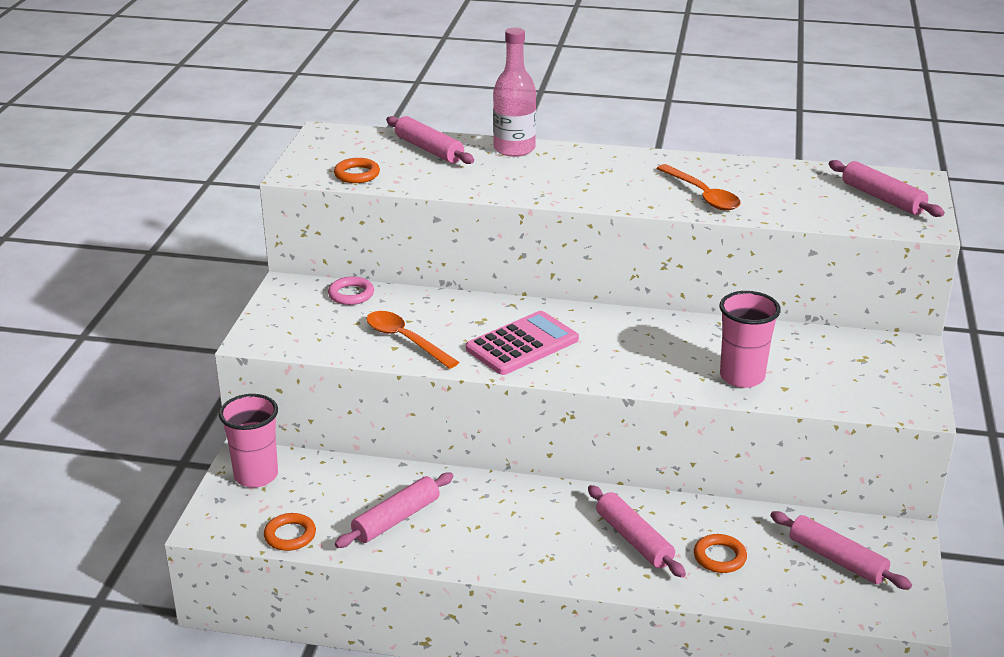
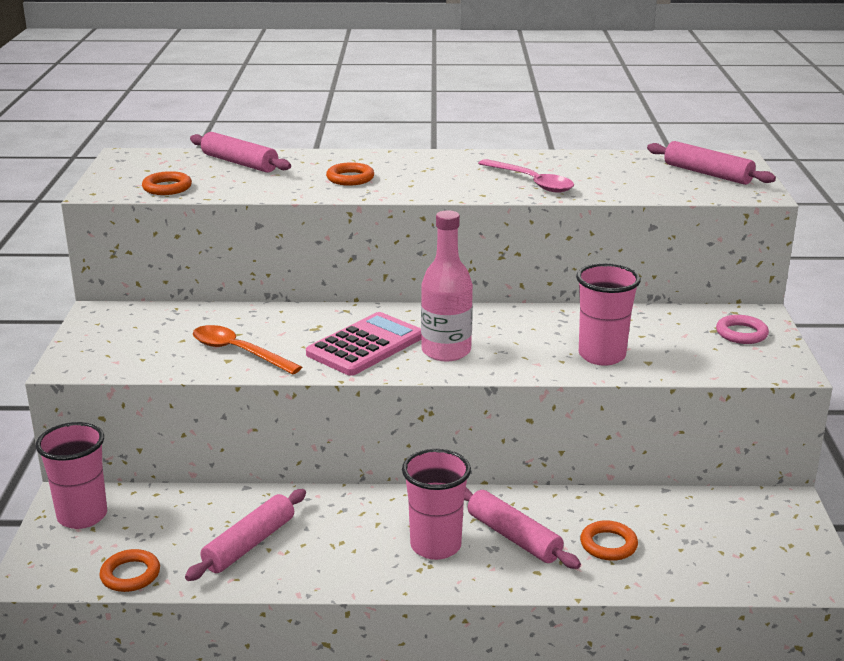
camera: 10 degrees left, 5 degrees down
pink ring [328,277,374,305] -> pink ring moved to [716,315,769,344]
pink bottle [493,28,536,157] -> pink bottle moved to [421,210,473,362]
orange spoon [656,164,741,210] -> pink spoon [478,159,574,193]
pink rolling pin [770,511,912,590] -> none
none -> orange ring [326,162,374,186]
none -> pink cup [402,449,471,560]

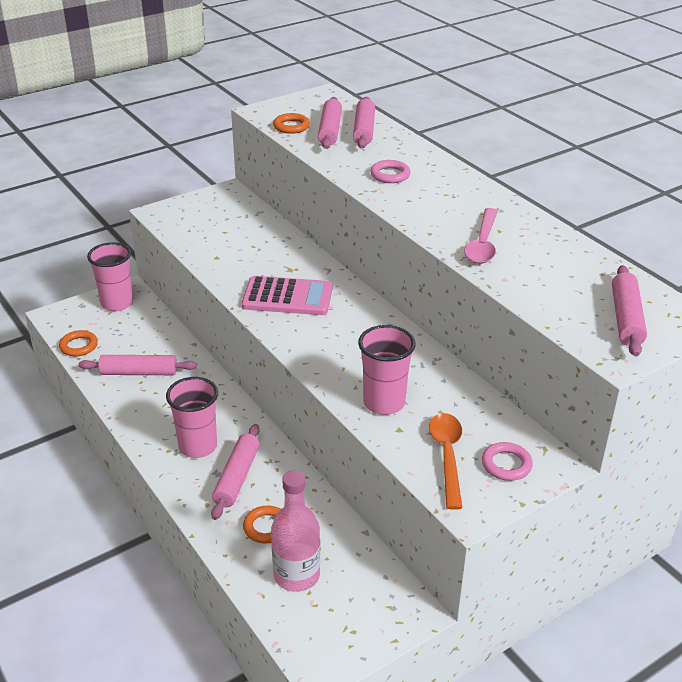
camera: 55 degrees right, 10 degrees up
orange spoon [193,325,302,375] -> orange spoon moved to [429,413,462,510]
orange ring [326,162,374,186] -> pink ring [370,160,411,183]
pink bottle [421,210,473,362] -> pink bottle moved to [271,470,320,592]
none -> pink rolling pin [318,97,342,149]

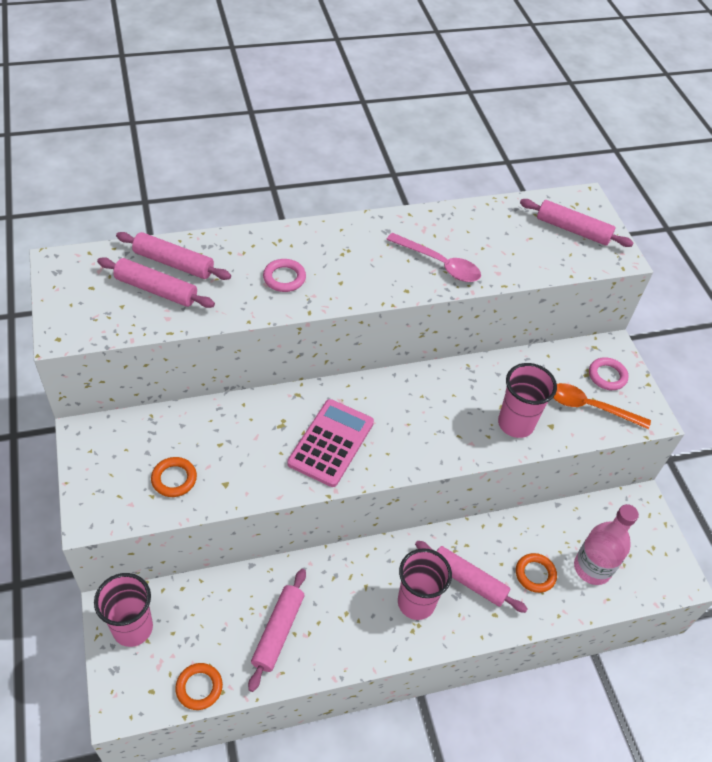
camera: 75 degrees left, 15 degrees up
orange ring [273,113,310,134] -> orange ring moved to [151,457,197,497]

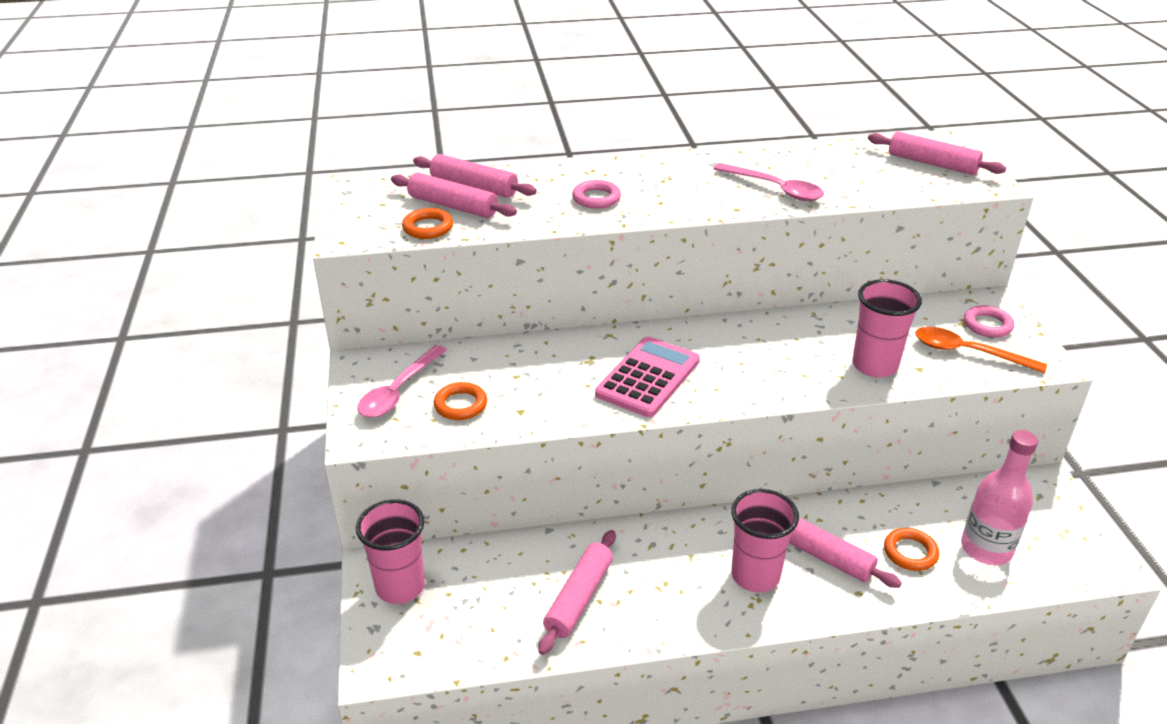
camera: 10 degrees right, 15 degrees down
orange ring [175,663,223,710] -> orange ring moved to [402,208,453,239]
none -> pink spoon [358,345,447,418]

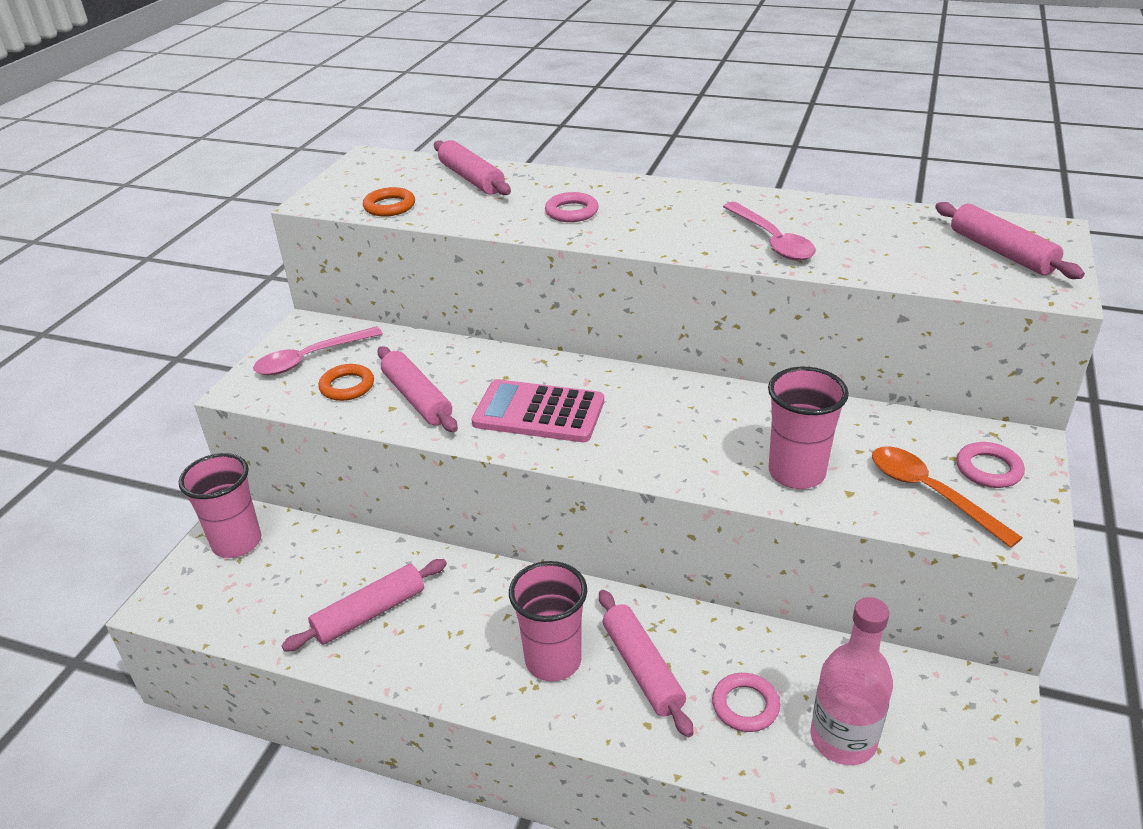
camera: 30 degrees right, 0 degrees up
pink rolling pin [391,173,517,218] -> pink rolling pin moved to [377,346,458,432]
pink calculator [595,336,700,417] -> pink calculator turned 135 degrees counterclockwise [472,379,604,442]
orange ring [884,528,939,571] -> pink ring [712,673,780,732]

